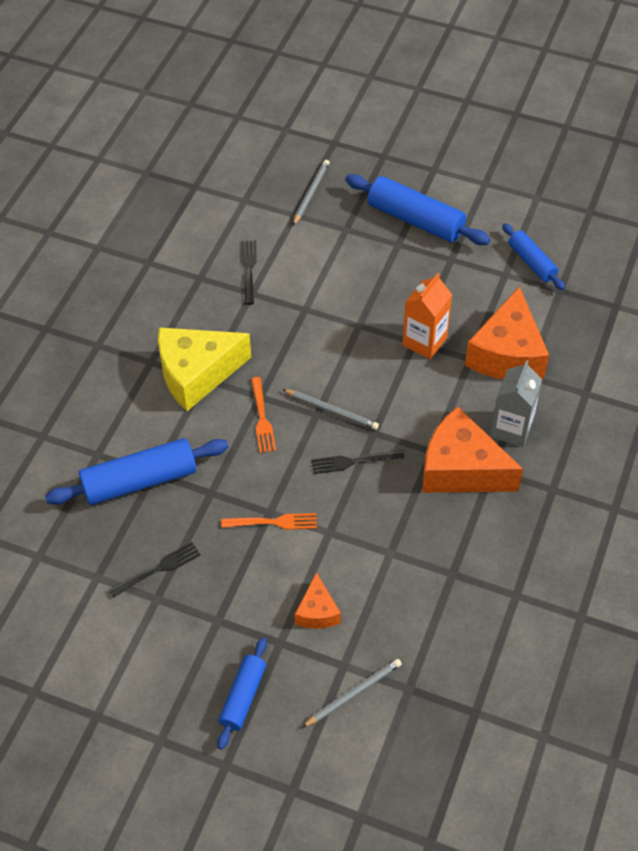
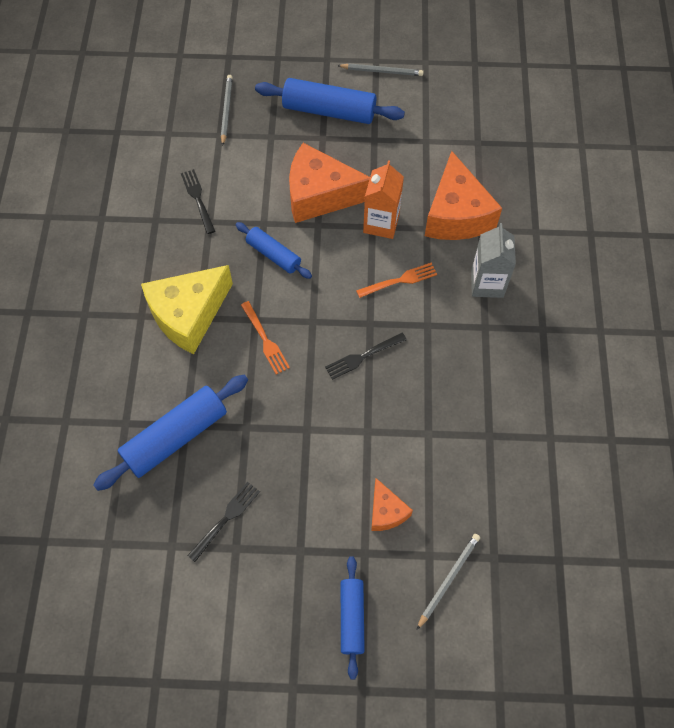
camera: 20 degrees left, 10 degrees up
orange fork [221,513,317,530] -> orange fork moved to [356,263,437,298]
grey pencil [282,389,379,430] -> grey pencil moved to [337,63,424,76]
orange cheese [423,407,523,493] -> orange cheese moved to [289,143,370,223]
blue rolling pin [502,223,565,290] -> blue rolling pin moved to [236,222,312,279]

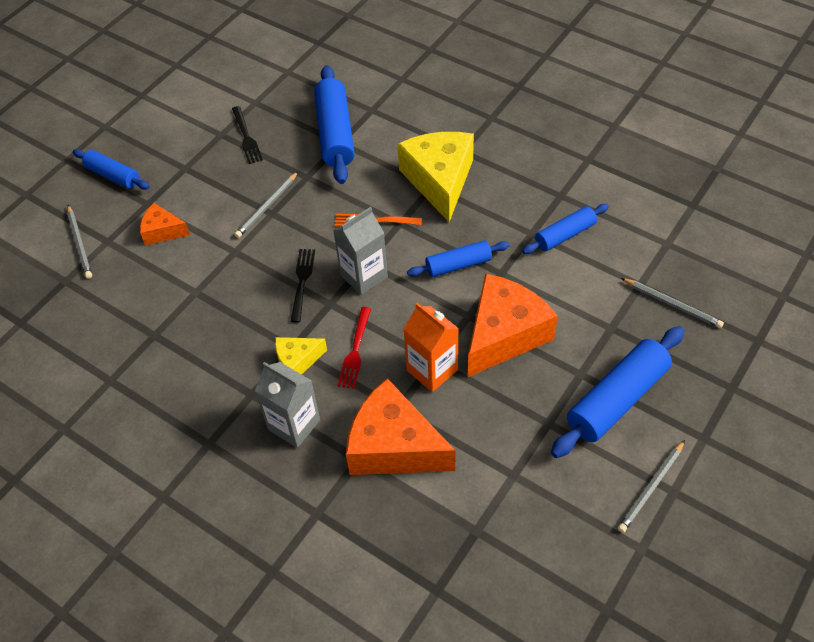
camera: 125 degrees right, 10 degrees down
black fork [181,169,215,234] -> blue rolling pin [522,204,609,254]
orange fork [356,263,437,298] -> red fork [337,307,371,389]
none -> grey pencil [234,172,298,238]
none -> yellow cheese [275,337,327,374]
none -> grey carton [333,207,388,295]

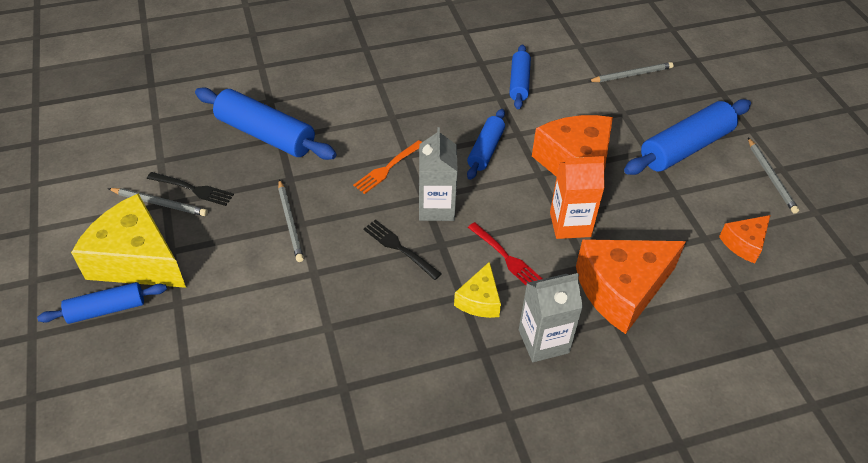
camera: 55 degrees left, 5 degrees down
grey pencil [67,205,92,279] -> grey pencil moved to [108,188,208,216]
orange cheese [140,203,190,245] -> orange cheese moved to [719,215,770,264]
yellow cheese [398,132,474,222] -> yellow cheese moved to [71,193,186,288]
blue rolling pin [551,326,684,458] -> blue rolling pin turned 60 degrees clockwise [624,99,751,175]

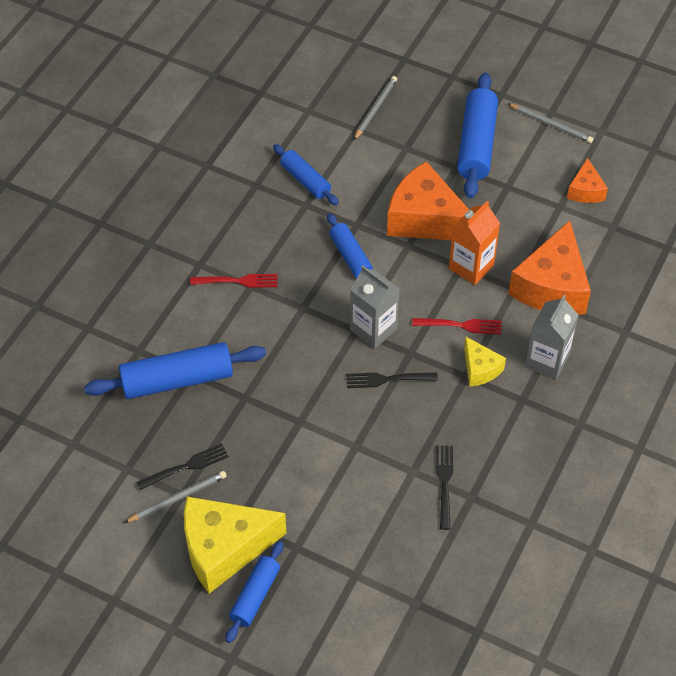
camera: 45 degrees left, 5 degrees up
grey pencil [278,179,304,262] -> none
orange fork [353,140,422,194] -> none
none -> red fork [190,274,278,288]
none -> black fork [436,445,453,530]

